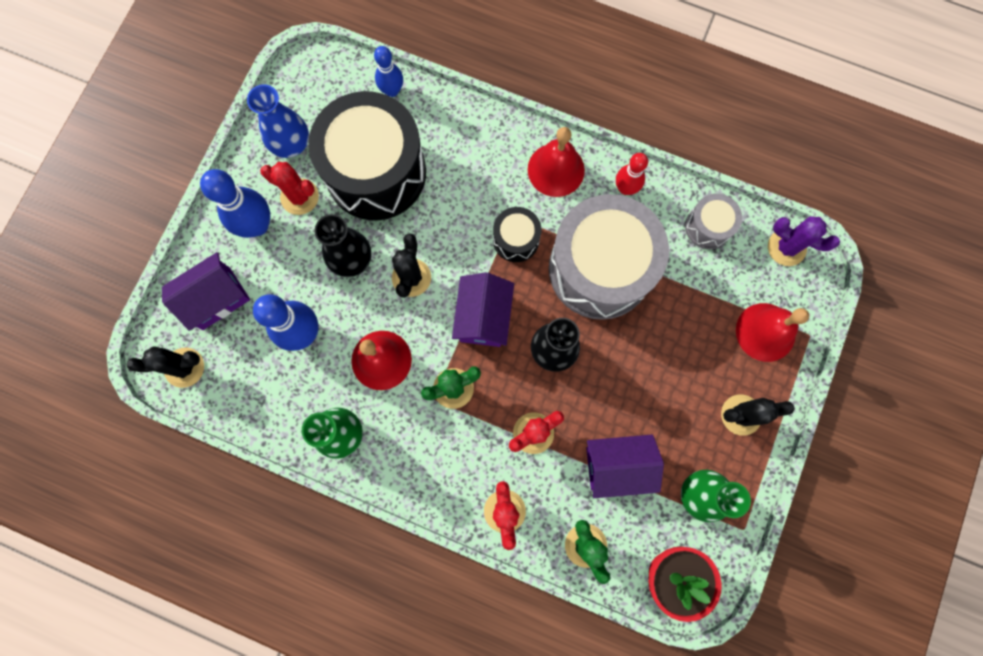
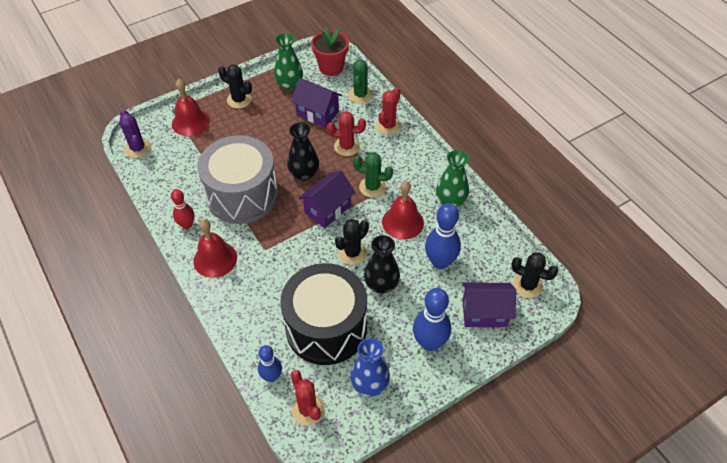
camera: 145 degrees left, 25 degrees down
red cactus [260,162,319,215] -> red cactus moved to [291,370,325,426]
black drum [493,207,541,262] -> none
grey drum [685,194,742,249] -> none

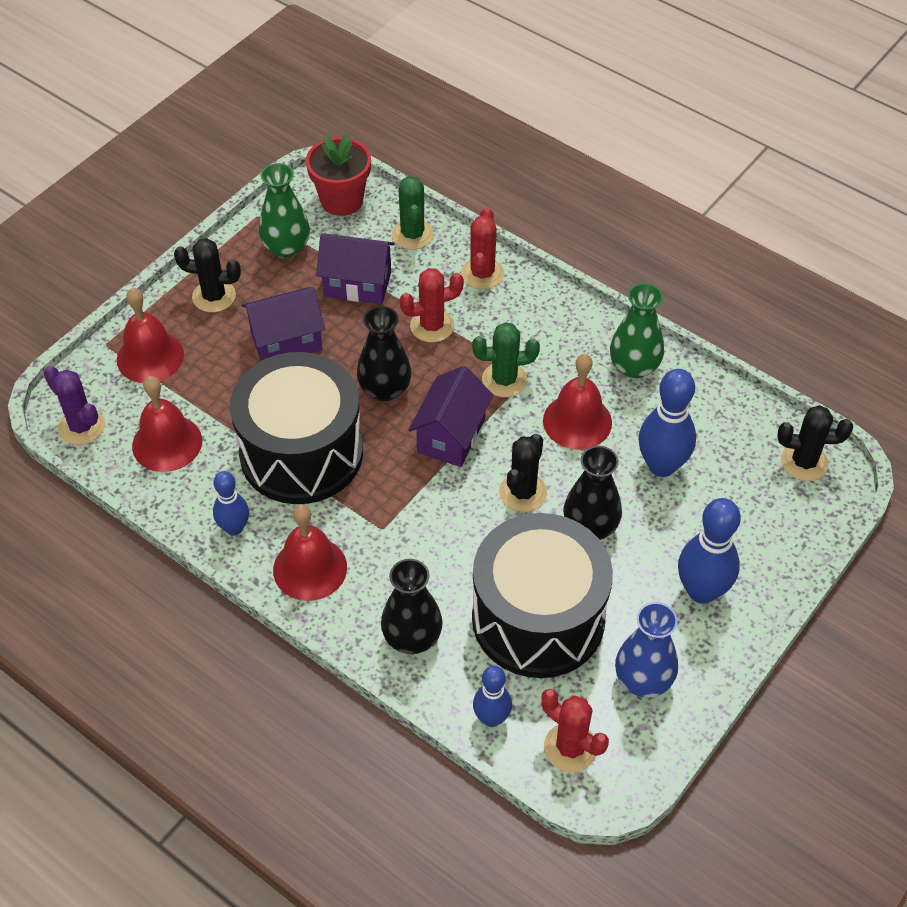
camera: 20 degrees left, 0 degrees up
red bowling pin [171,189,194,229] -> blue bowling pin [213,471,249,535]
grey drum [197,135,278,224] -> black drum [230,352,363,504]
purple house [462,282,516,327] -> purple house moved to [242,287,325,361]
none -> red bell [132,376,202,472]
none -> black vase [381,559,443,654]

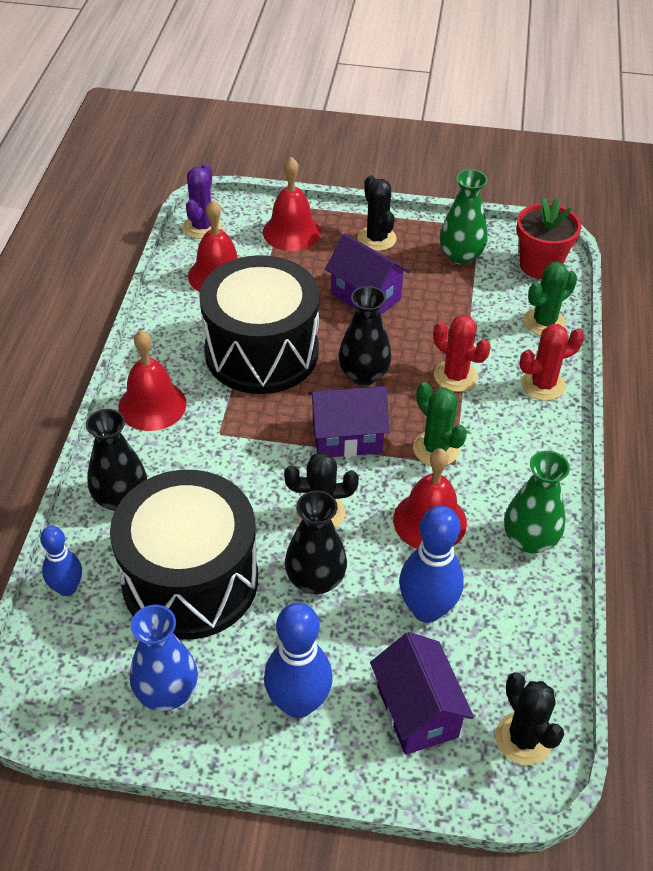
camera: 60 degrees right, 5 degrees down
blue bowling pin [213,471,249,535] -> none
purple house [316,233,395,304] -> purple house moved to [370,632,474,755]
red cactus [541,689,609,772] -> none

